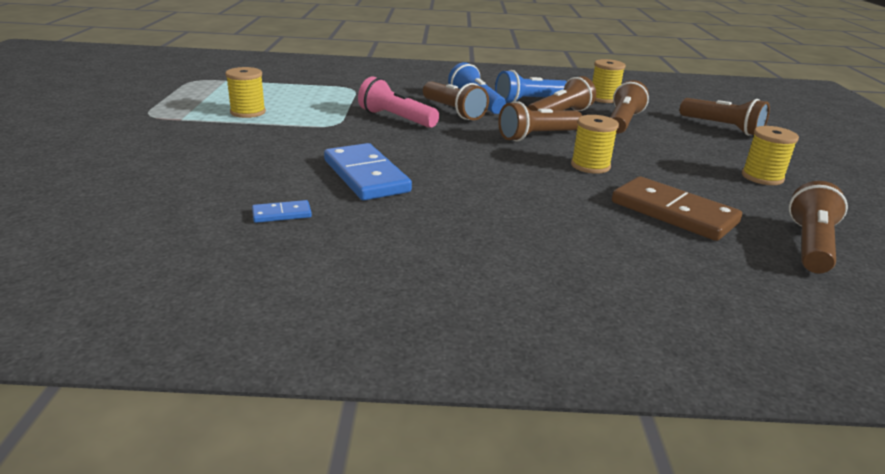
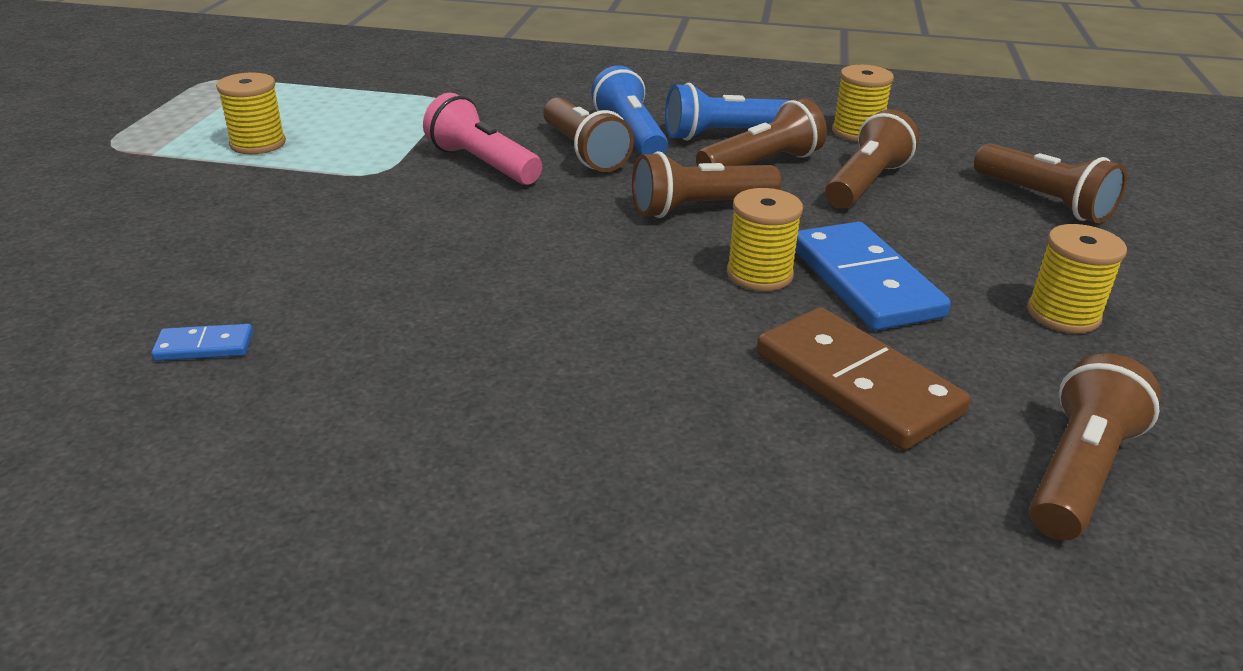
camera: 10 degrees right, 5 degrees up
blue domino [324,143,412,201] -> blue domino moved to [795,222,951,331]

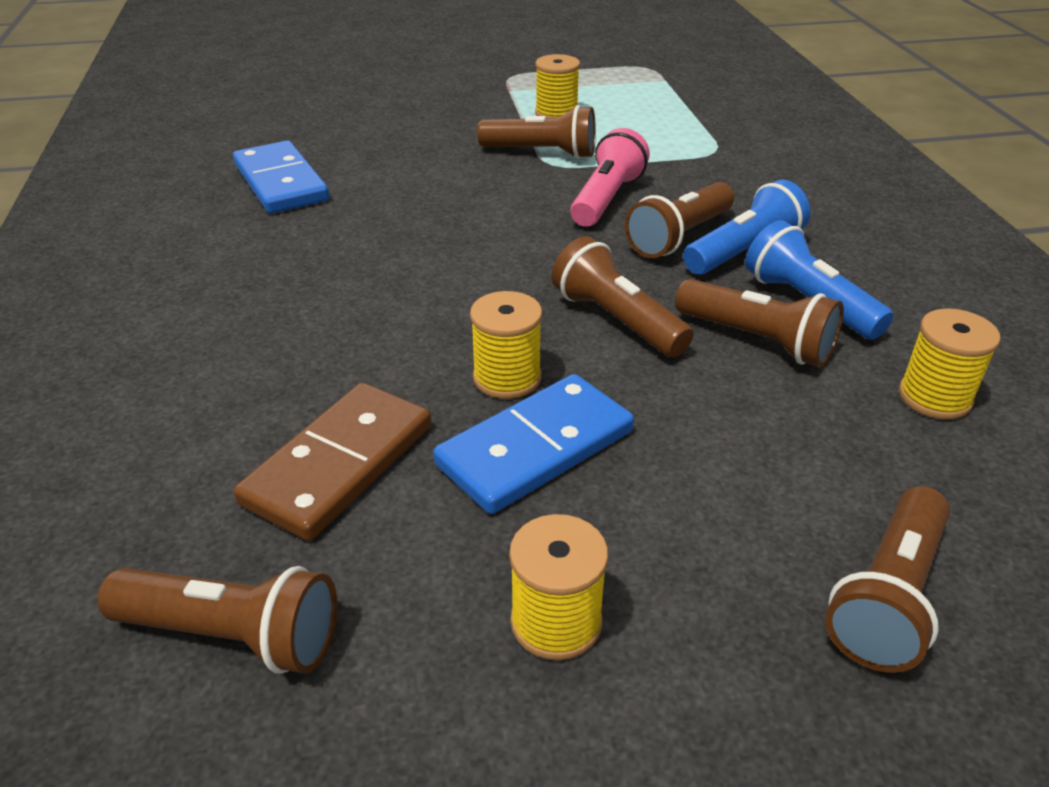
camera: 70 degrees right, 5 degrees up
blue domino [151,324,253,361] -> blue domino [233,141,329,214], size x2.16
brown flashlight [825,109,919,208] -> brown flashlight moved to [477,105,596,159]

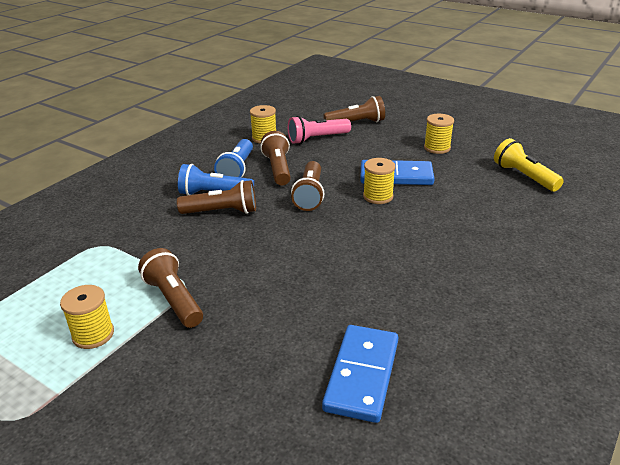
camera: 135 degrees left, 5 degrees down
brown flashlight [98,566,337,674] -> yellow flashlight [494,138,564,192]
brown domino [234,383,432,541] -> none
pink flashlight [570,128,650,227] -> pink flashlight moved to [288,116,351,144]

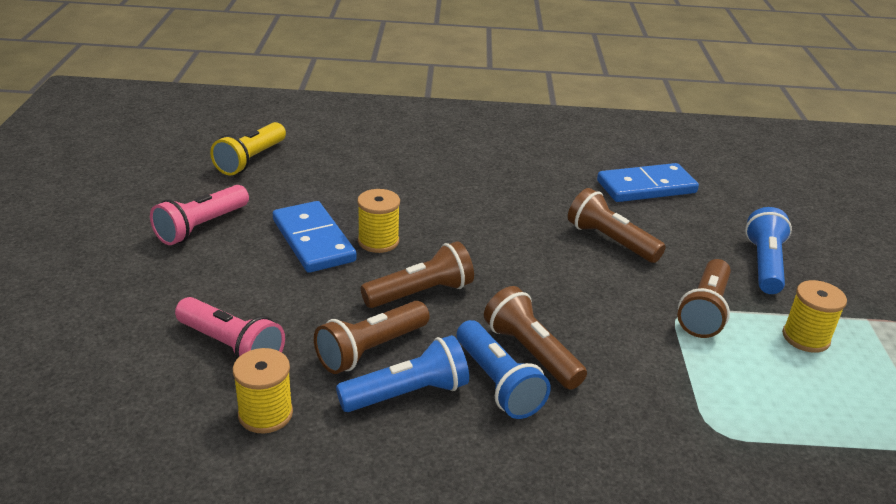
camera: 125 degrees left, 0 degrees up
brown flashlight [323,96,385,122] -> brown flashlight moved to [568,188,666,263]
yellow spool [424,114,454,154] -> pink flashlight [150,185,249,245]
none -> blue flashlight [745,207,792,294]

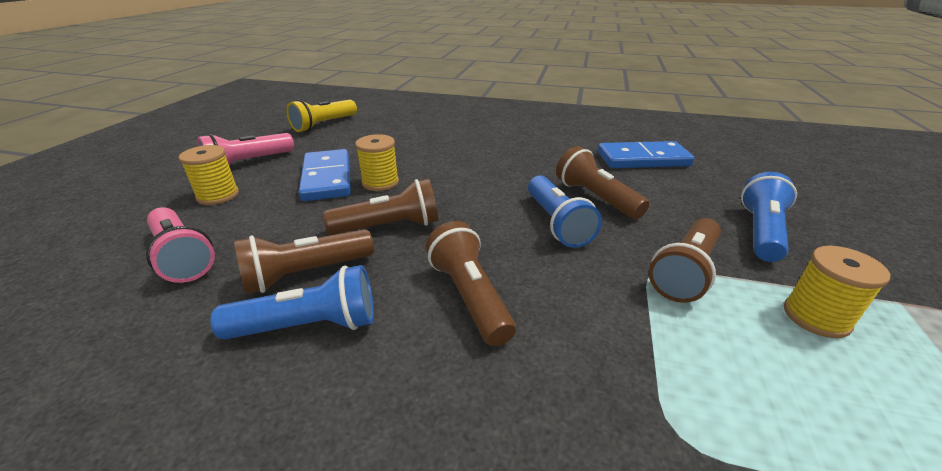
camera: 15 degrees right, 0 degrees up
yellow spool [233,348,293,433] -> yellow spool moved to [179,145,239,205]
blue flashlight [457,320,551,419] -> blue flashlight moved to [528,175,602,248]

